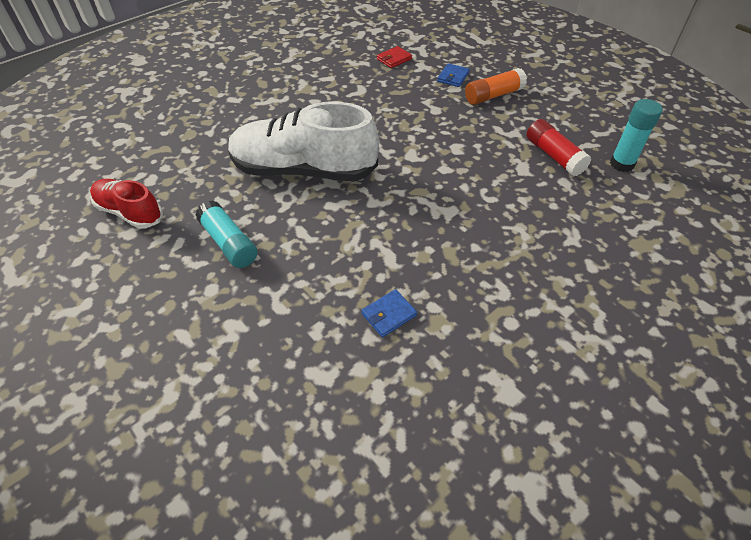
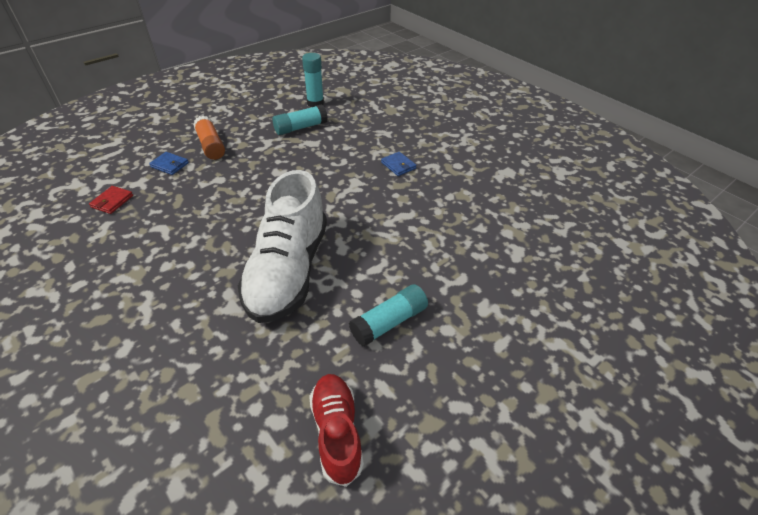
camera: 90 degrees left, 5 degrees down
red shoe [90,179,163,229] -> red shoe turned 135 degrees clockwise [309,374,364,487]
blue wallet [361,289,417,337] -> blue wallet moved to [381,152,417,176]
red wallet [377,46,412,68] -> red wallet turned 60 degrees clockwise [89,186,133,214]
red glue stick [527,119,591,176] -> turquoise glue stick [273,104,328,135]

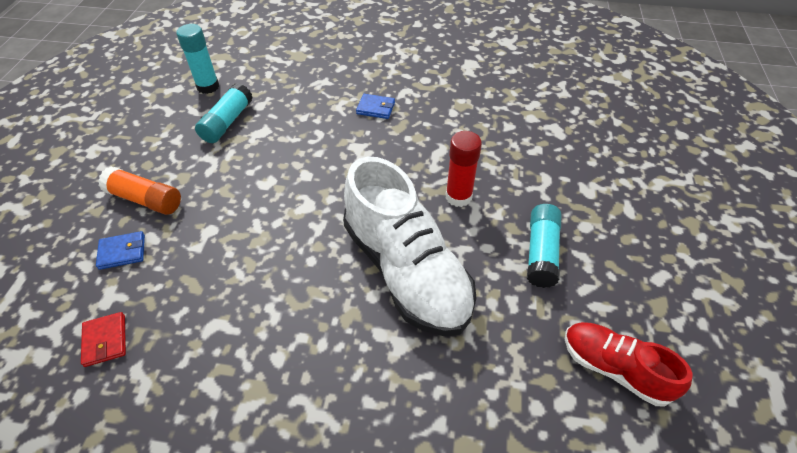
camera: 40 degrees left, 5 degrees up
none -> red glue stick [446,131,482,207]

